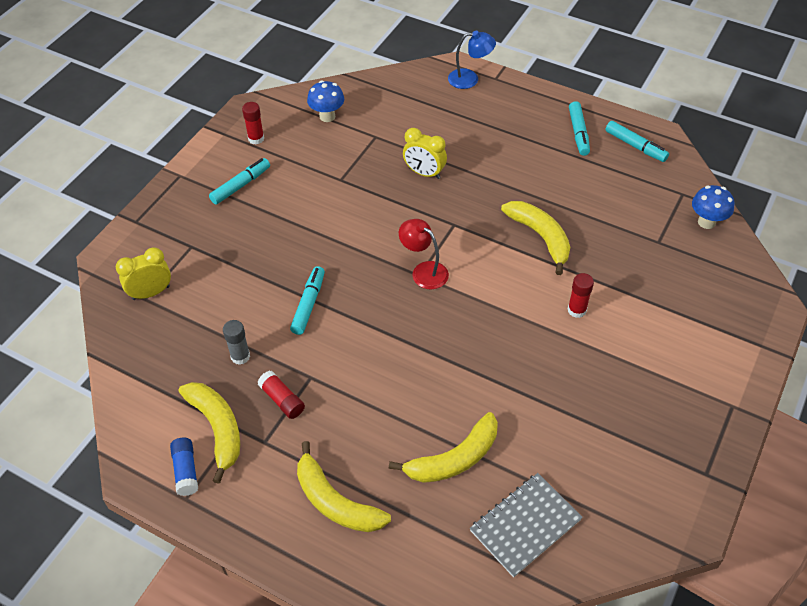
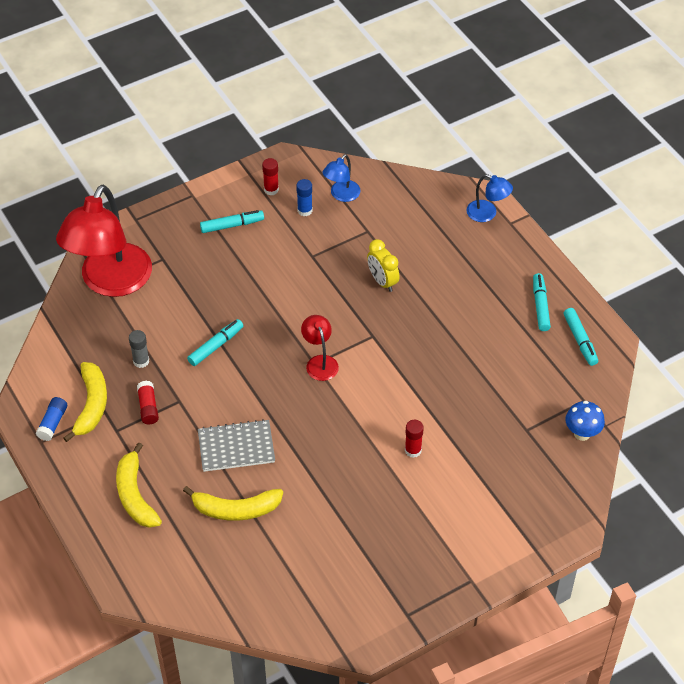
camera: 30 degrees right, 0 degrees up
yellow clock [116,247,171,300] -> red lamp [56,185,152,297]
blue mushroom [307,80,345,122] -> blue lamp [323,154,361,202]
grey notebook [470,473,583,577] -> grey notebook moved to [198,419,275,472]
yellow banana [501,201,570,275] -> none
turquoise marker [569,101,590,156] -> turquoise marker turned 150 degrees clockwise [533,273,551,331]
none -> blue glue stick [296,179,312,216]

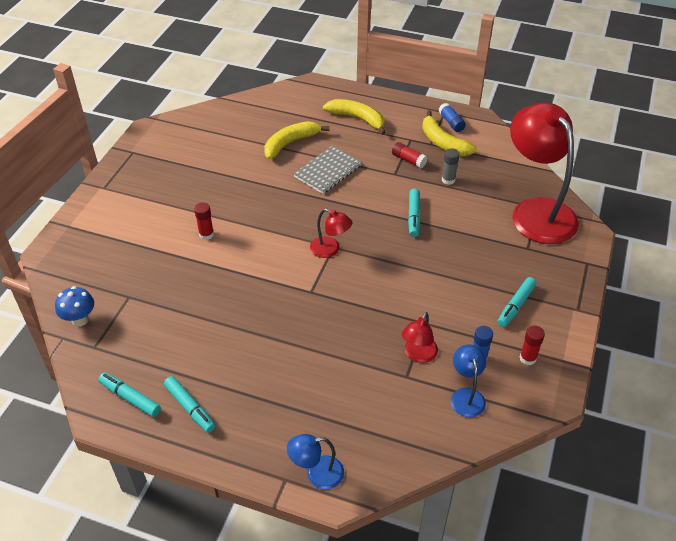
camera: 140 degrees right, 5 degrees down
yellow clock [367,239,400,292] -> none
none -> red lamp [402,312,438,363]

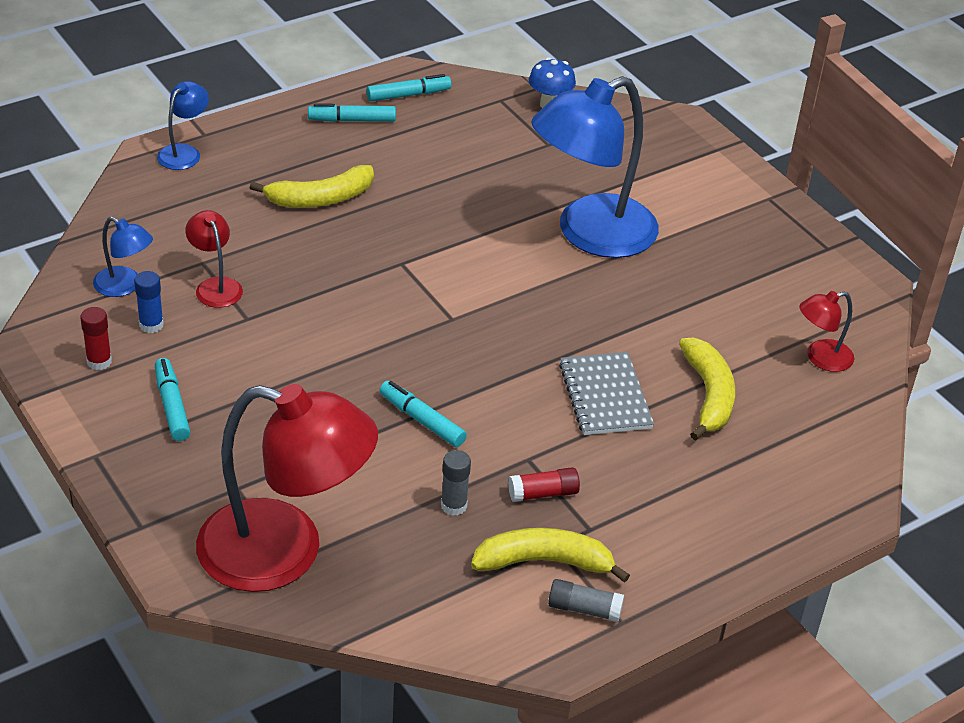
camera: 125 degrees right, 5 degrees down
red glue stick [194,202,214,240] -> blue lamp [531,76,659,258]
red lamp [310,209,352,258] -> red lamp moved to [799,291,854,372]
yellow banana [323,99,386,135] -> yellow banana moved to [250,165,374,208]
blue glue stick [438,103,466,132] -> grey glue stick [548,579,624,622]

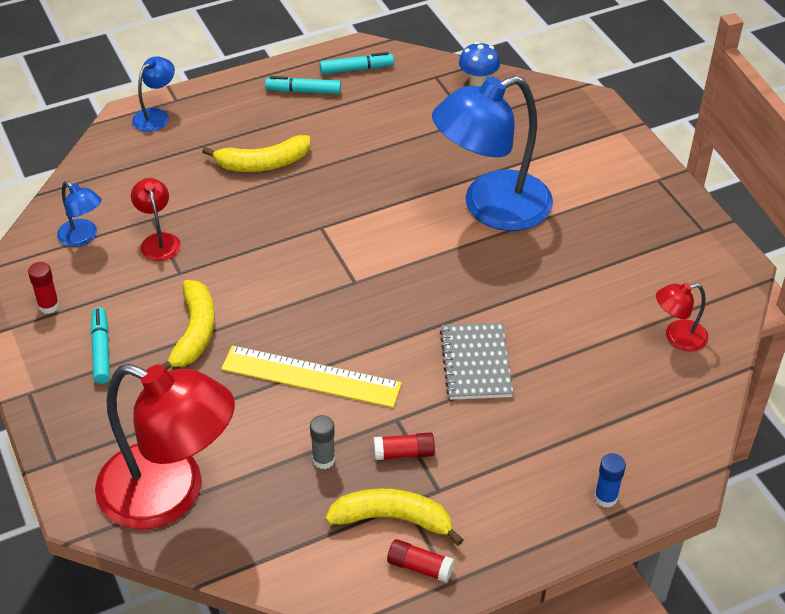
camera: 10 degrees right, 5 degrees up
blue glue stick [134,271,164,333] -> blue glue stick moved to [594,453,626,508]
turquoise marker [380,381,467,447] -> yellow ruler [221,345,402,408]
grey glue stick [548,579,624,622] -> red glue stick [387,539,455,583]
yellow banana [679,337,735,441] -> yellow banana moved to [162,280,215,370]

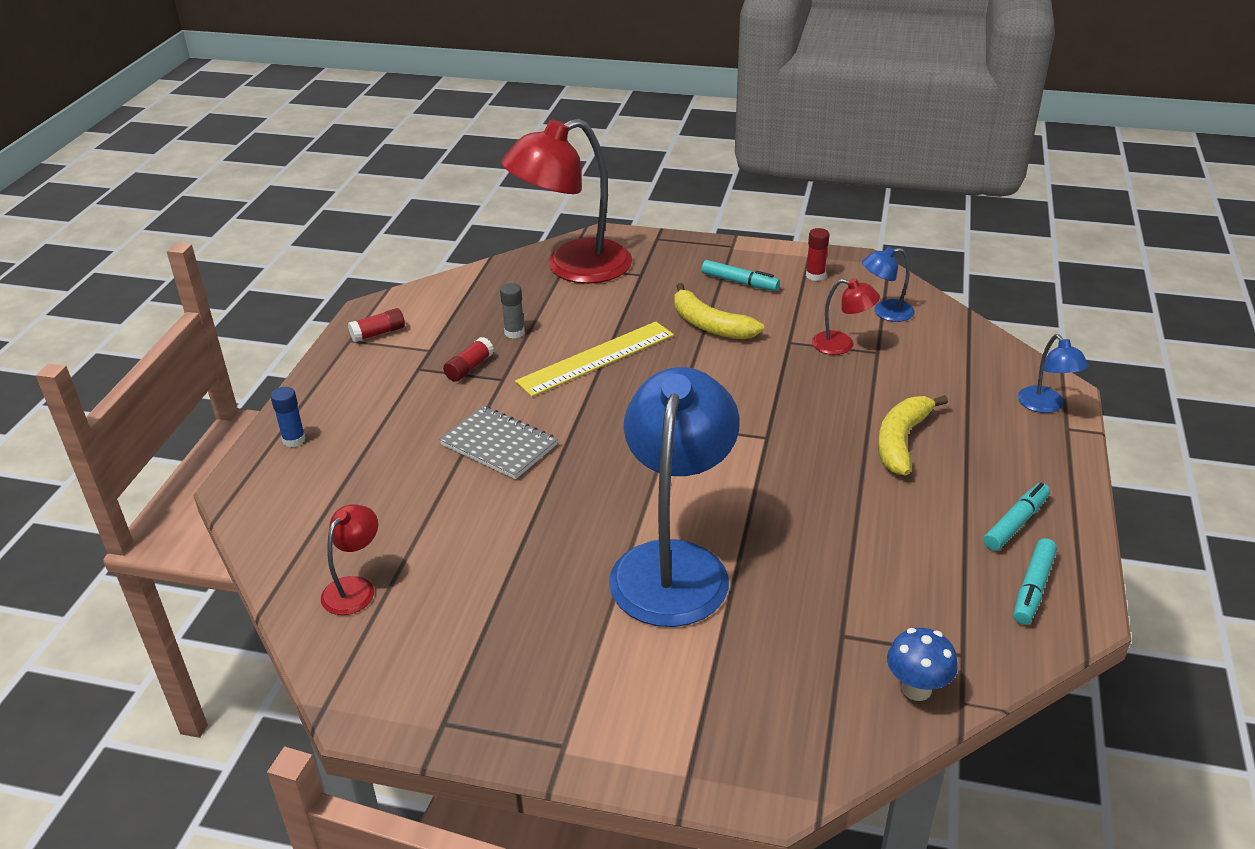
camera: 130 degrees right, 10 degrees down
yellow banana [325,489,464,546] -> none

